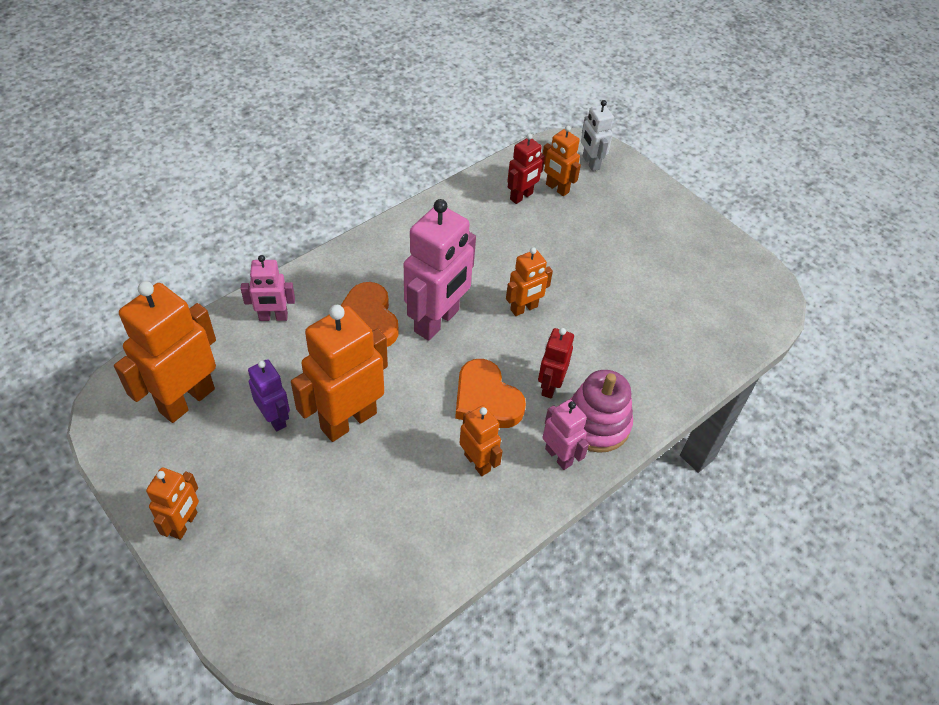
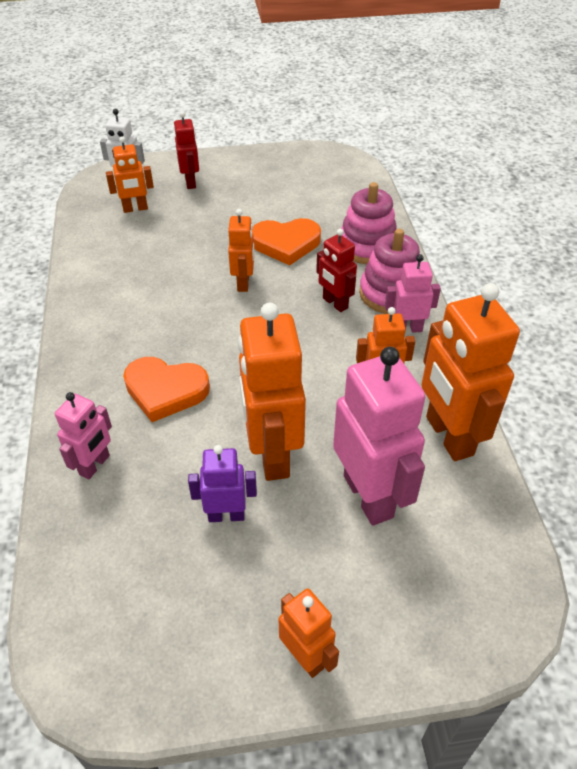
camera: 55 degrees left, 5 degrees down
orange robot [114,281,216,423] -> orange robot moved to [421,283,520,461]
pink robot [404,199,476,341] -> pink robot moved to [333,347,425,526]
orange heart [455,359,526,428] -> orange heart moved to [252,218,321,265]
red robot [507,133,545,204] -> red robot moved to [174,111,199,189]
none -> pink stacking toy [341,182,397,264]

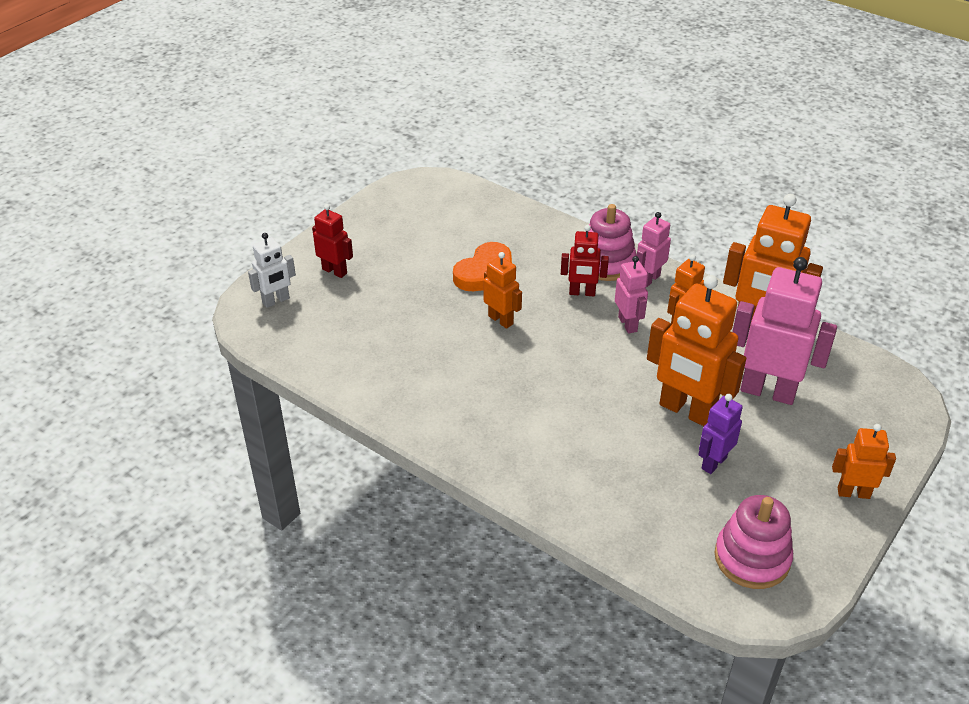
camera: 45 degrees left, 5 degrees down
pink robot [55,392,112,480] -> pink robot moved to [615,256,648,334]
orange robot [106,136,154,213] -> none
orange heart [123,357,210,422] -> none
pink stacking toy [341,182,397,264] -> pink stacking toy moved to [714,495,793,589]

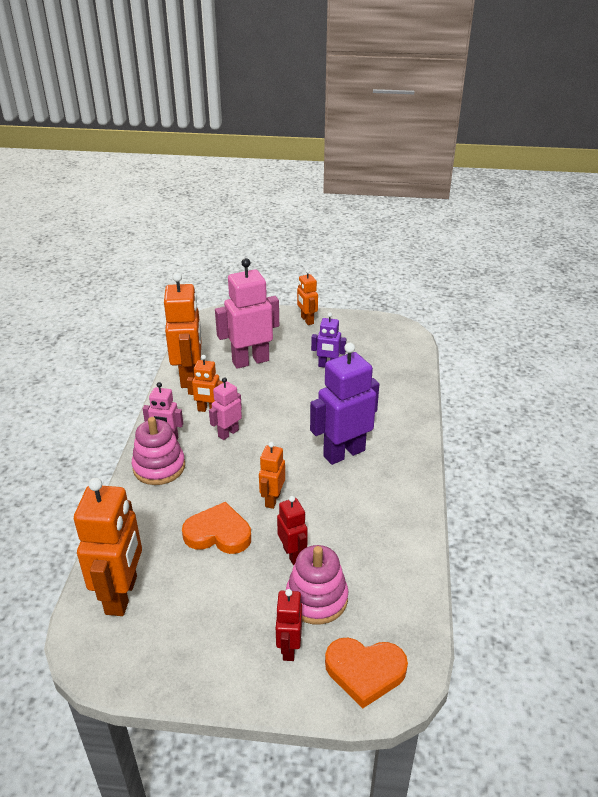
camera: 120 degrees left, 5 degrees down
white robot [248,233,296,308] -> orange heart [325,638,408,708]
red robot [561,225,609,296] -> red robot moved to [277,496,308,565]
orange robot [647,275,747,426] -> orange robot moved to [74,478,142,616]
pink stacking toy [714,495,793,589] -> pink stacking toy moved to [286,545,348,625]
pink robot [732,257,837,405] -> pink robot turned 75 degrees clockwise [215,258,279,369]
none -> purple robot [310,343,379,465]

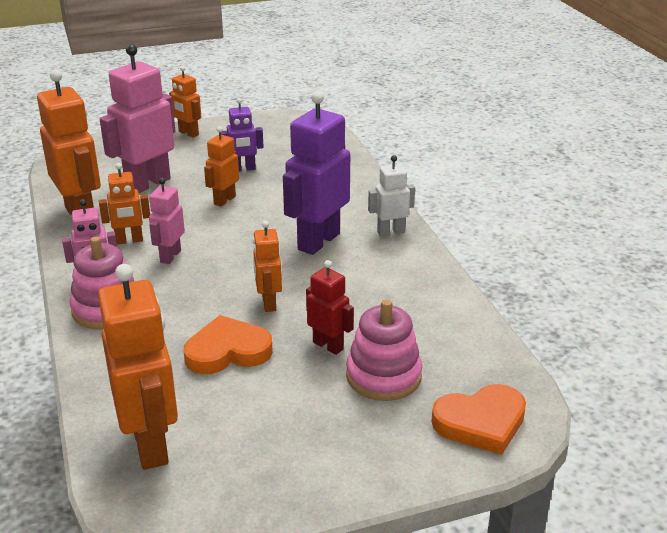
camera: 25 degrees left, 5 degrees down
red robot [275,589,302,661] -> none
none -> orange robot [204,126,239,207]
none -> white robot [368,155,415,236]

